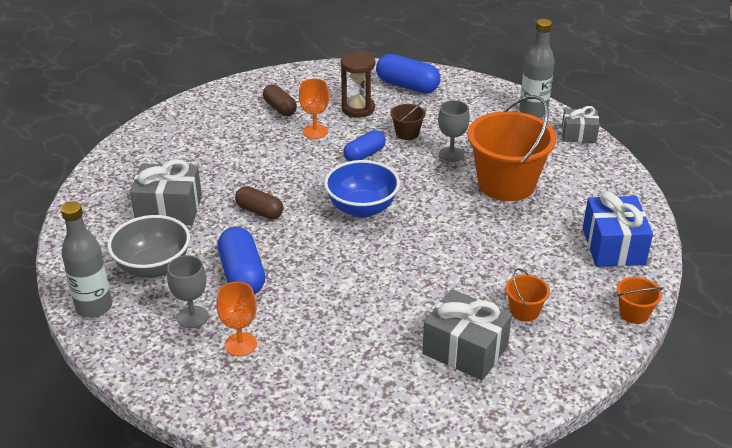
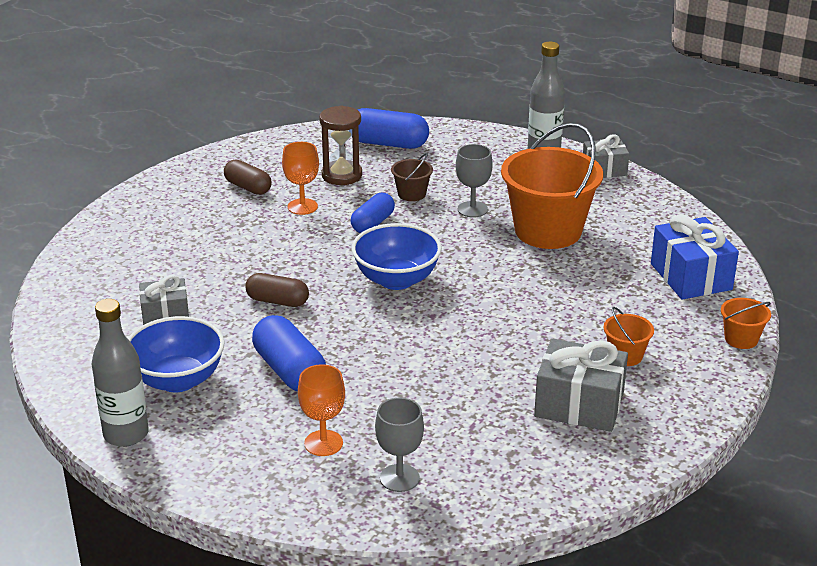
camera: 15 degrees left, 5 degrees down
grey bowl [107,215,190,278] -> blue bowl [127,316,225,392]
grey gift [130,159,202,225] -> grey gift [139,275,189,325], size x0.63
grey goblet [167,255,208,328] -> grey goblet moved to [375,398,424,492]

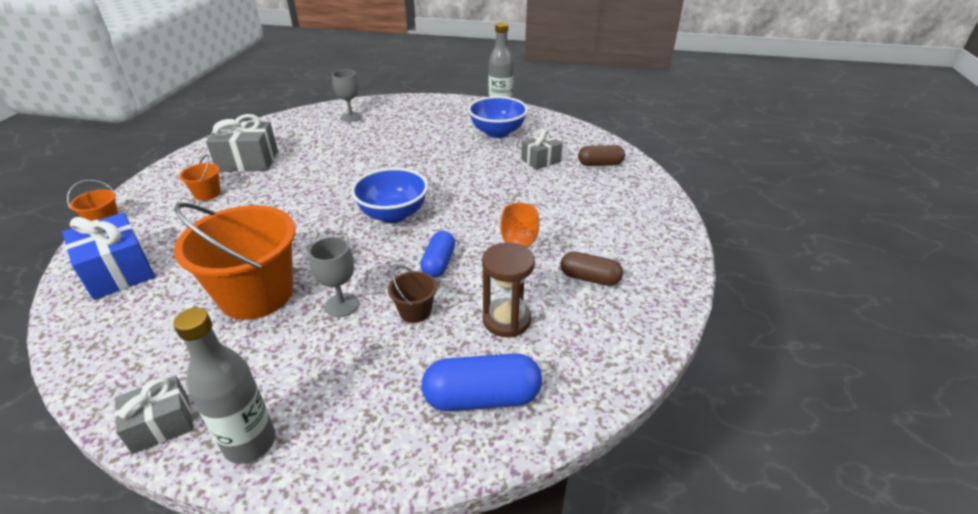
camera: 160 degrees right, 5 degrees up
brown capsule [245,273,309,307] -> brown capsule moved to [578,145,625,166]
blue capsule [252,315,326,391] -> none
orange goblet [298,364,345,456] -> none

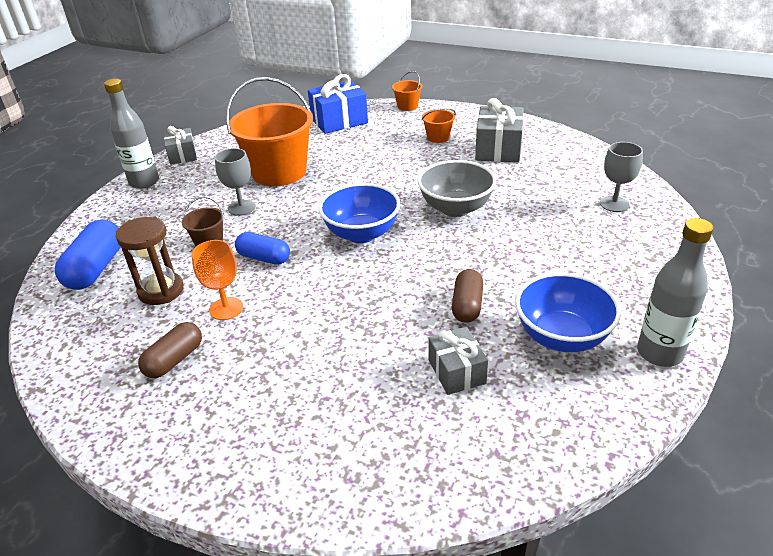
camera: 105 degrees right, 0 degrees up
brown capsule [578,145,625,166] -> brown capsule moved to [452,269,483,323]
none -> grey bowl [418,160,496,217]

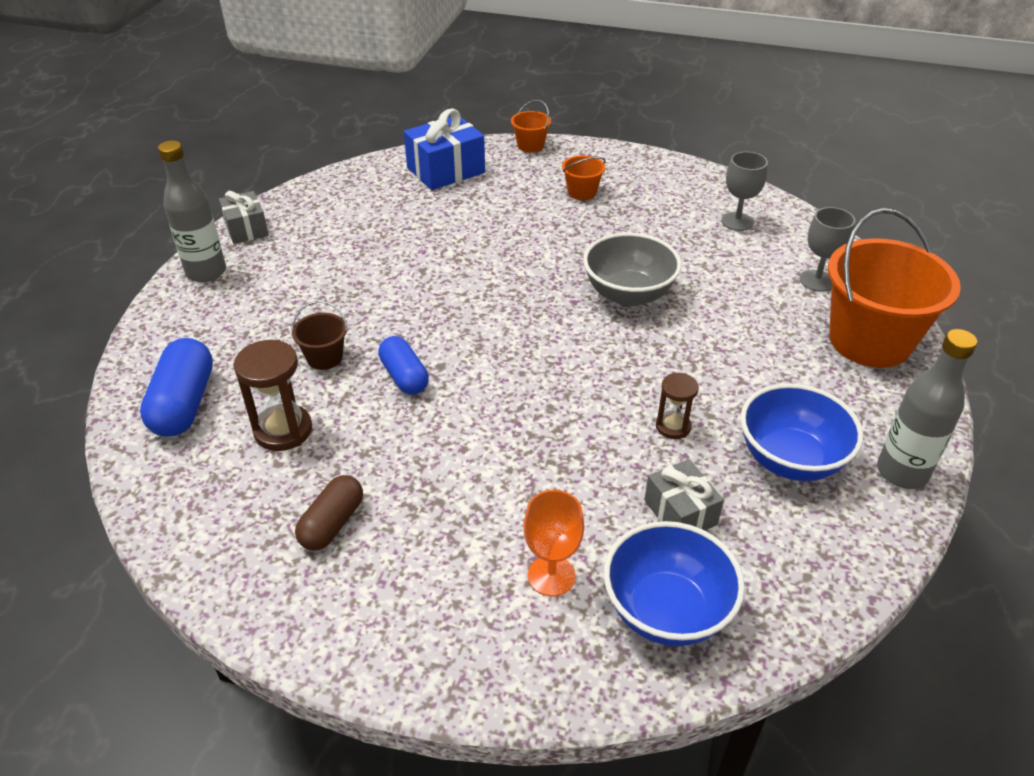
camera: 10 degrees left, 5 degrees up
orange goblet [192,240,243,320] -> orange goblet moved to [524,490,584,596]
grey goblet [215,148,256,216] -> grey goblet moved to [721,152,768,231]
orange bucket [226,77,313,187] -> orange bucket moved to [828,208,961,368]
blue capsule [235,232,290,265] -> blue capsule turned 45 degrees clockwise [378,336,429,395]
blue bowl [318,183,400,243] -> blue bowl moved to [604,521,745,646]
brown capsule [452,269,483,323] -> brown hourglass [656,373,699,439]
grey gift [475,98,524,163] -> none

